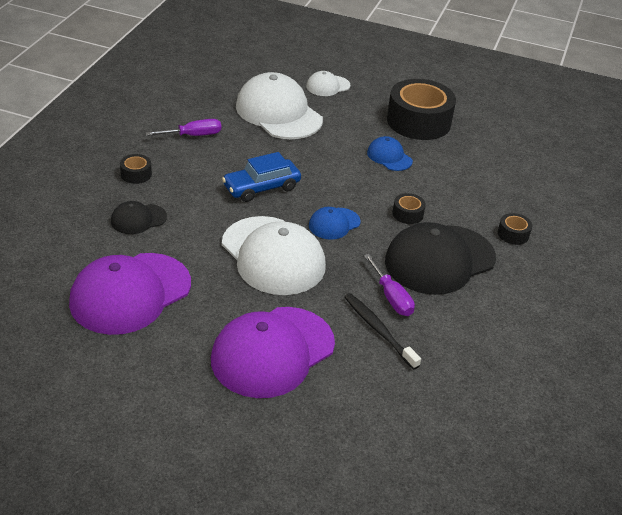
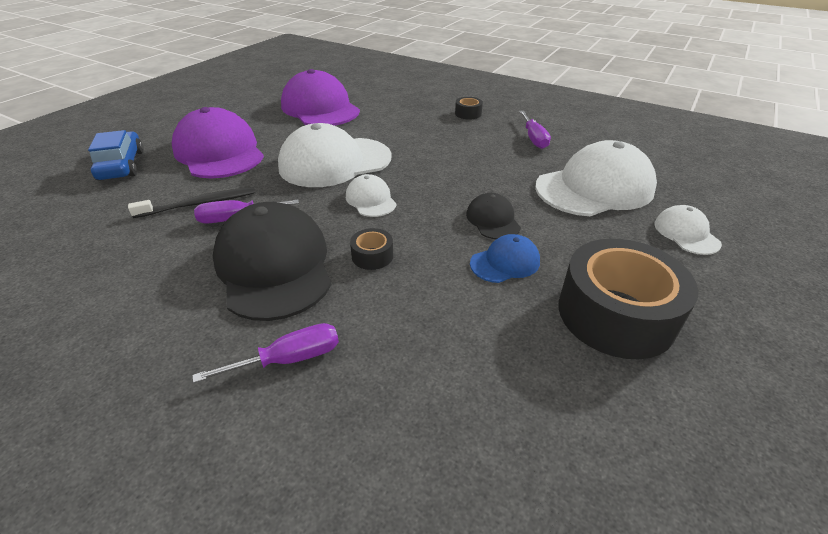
camera: 105 degrees right, 0 degrees up
black cap [111,201,167,234] -> black cap moved to [466,193,521,239]
blue car [222,152,301,202] -> blue car moved to [88,130,144,181]
blue cap [309,207,360,240] -> white cap [346,174,397,217]
black tape [498,213,532,245] -> purple screwdriver [192,323,339,383]

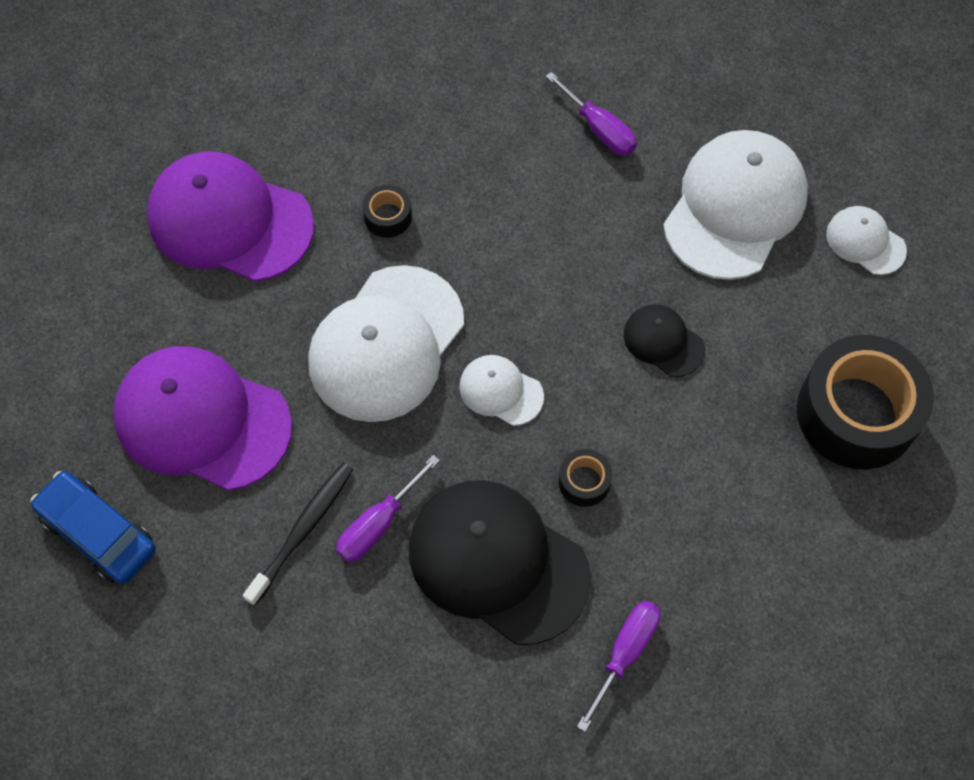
camera: 35 degrees left, 25 degrees up
black tape [455,97,483,119] -> black tape moved to [362,185,412,238]
blue cap [470,234,540,283] -> none

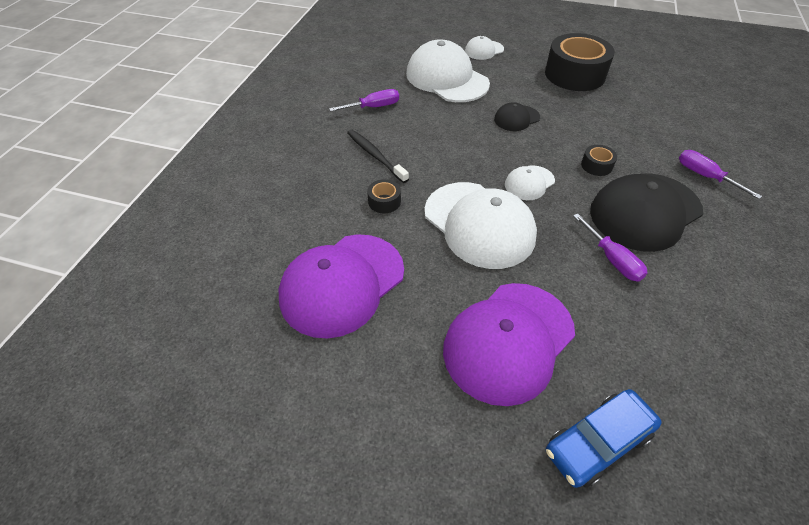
camera: 70 degrees left, 15 degrees down
black toothbrush [243,463,353,606] -> black toothbrush moved to [347,130,409,183]

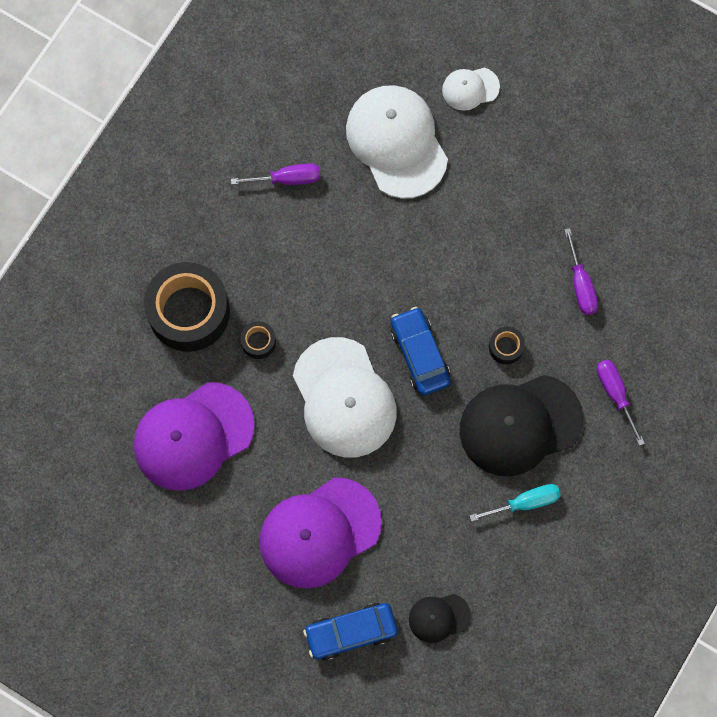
camera: 15 degrees right, 25 degrees up
black toothbrush [347,130,409,183] -> none
black cap [494,102,540,131] -> black cap moved to [409,594,471,643]
white cap [505,165,555,200] -> blue car [391,307,451,395]
black tape [545,33,615,91] -> black tape moved to [144,262,230,352]
purple screwdriver [573,213,647,281] -> purple screwdriver moved to [564,228,598,315]
none -> turquoise screwdriver [469,484,561,522]

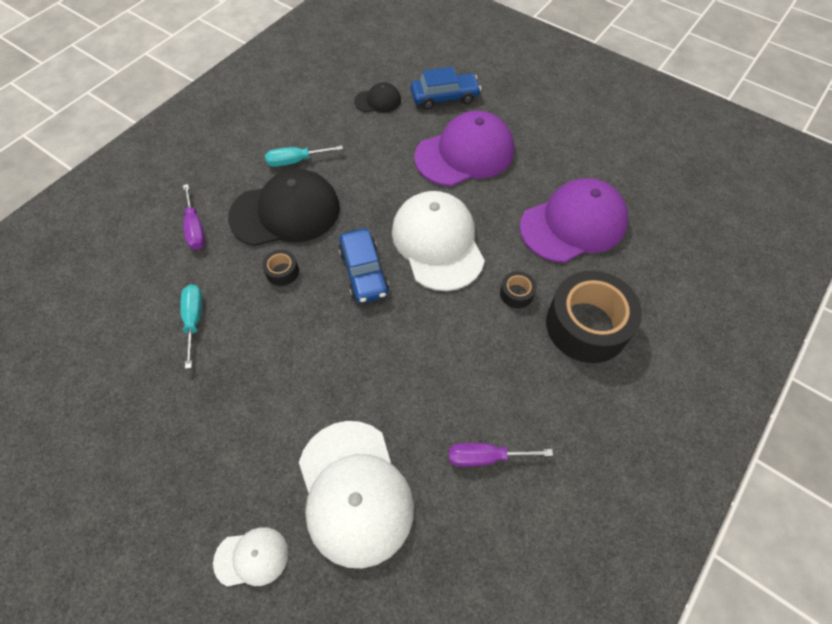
camera: 175 degrees left, 15 degrees down
purple screwdriver [564,228,598,315] -> turquoise screwdriver [180,284,202,369]

